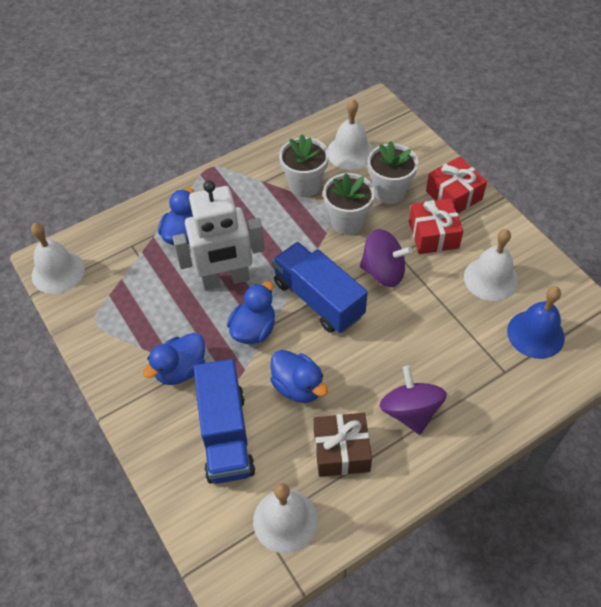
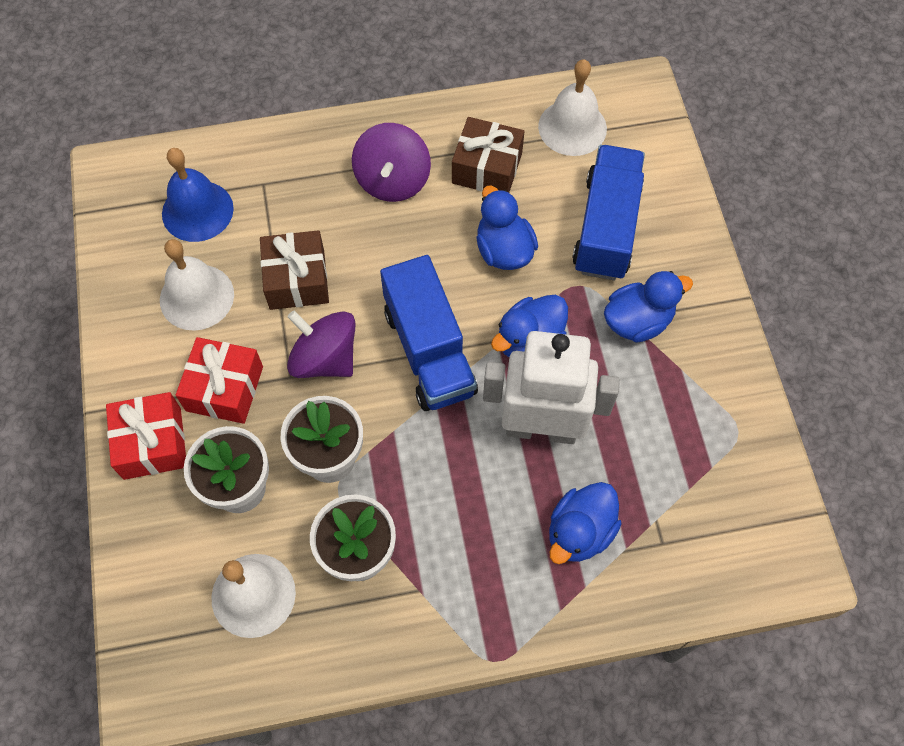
camera: 160 degrees left, 10 degrees up
white bell [31,223,85,294] -> none
none -> brown gift [260,230,329,310]

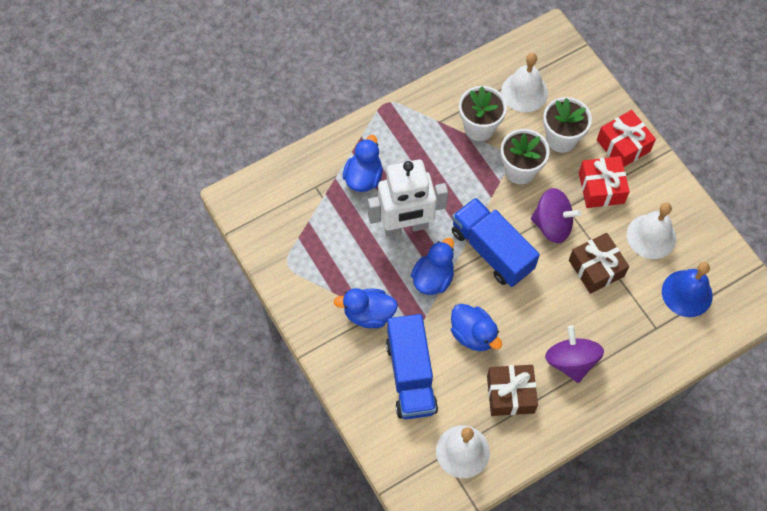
camera: 160 degrees right, 0 degrees up
blue duck [604,271,693,343] -> blue duck turned 45 degrees clockwise [334,288,398,328]

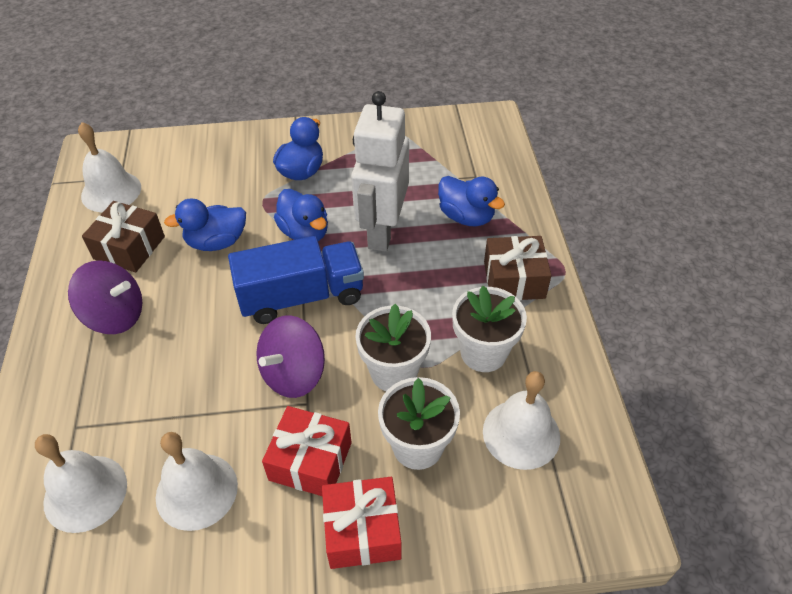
camera: 115 degrees right, 15 degrees down
blue truck [386,314,438,419] -> none
brown gift [569,233,629,294] -> brown gift moved to [484,236,552,300]
blue bell [662,262,713,317] -> white bell [35,434,127,533]

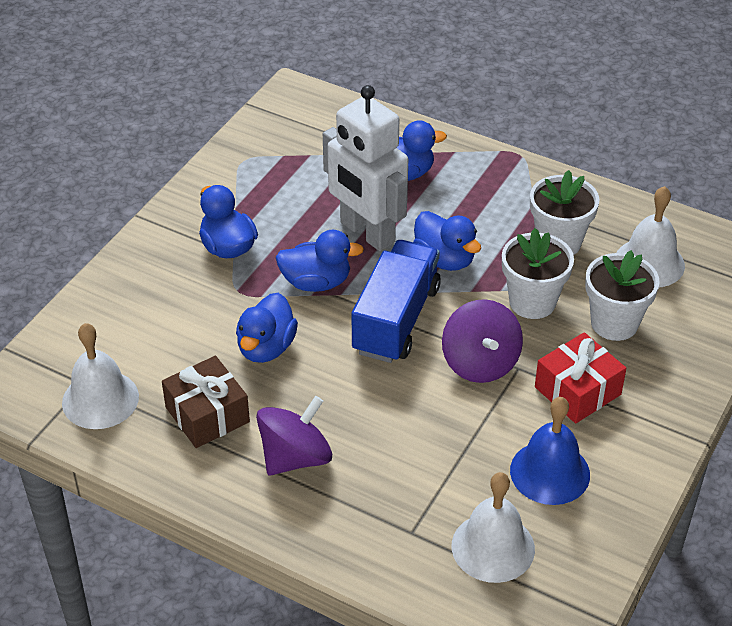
camera: 55 degrees left, 5 degrees down
white bell [156,432,238,531] -> blue bell [510,397,590,505]
red gift [322,477,402,569] -> none
brown gift [484,236,552,300] -> none
none -> blue duck [413,211,481,271]

